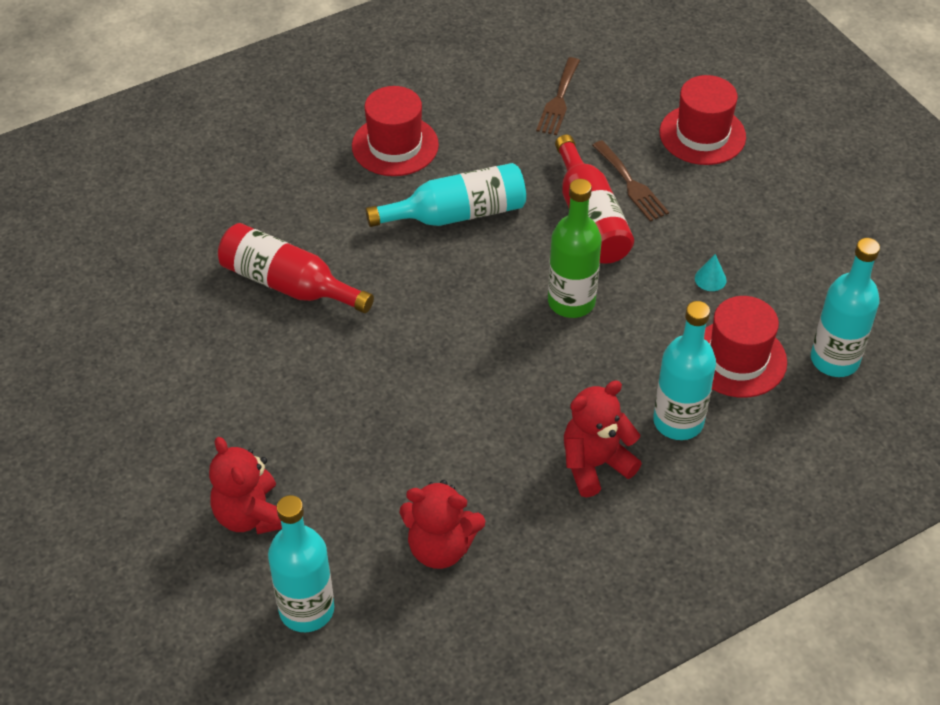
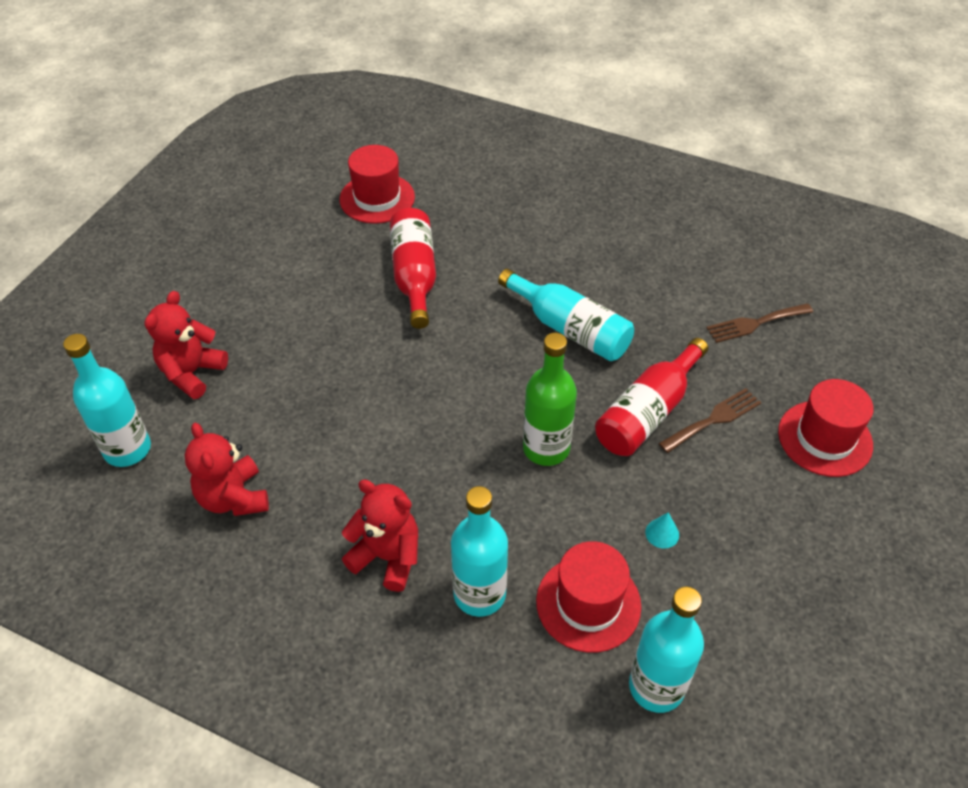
camera: 55 degrees right, 0 degrees up
red hat [352,86,439,176] -> red hat moved to [340,145,415,224]
brown fork [592,140,669,221] -> brown fork turned 150 degrees counterclockwise [659,388,761,453]

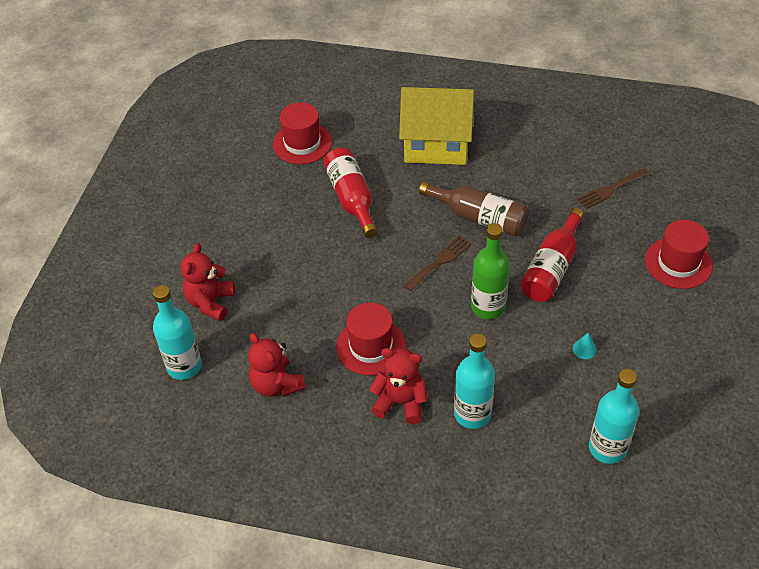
camera: 10 degrees left, 0 degrees up
turquoise bottle [498,269,634,361] -> brown bottle [419,181,529,236]
red hat [536,541,641,653] -> red hat moved to [336,302,406,375]
brown fork [659,388,761,453] -> brown fork moved to [404,236,471,291]
none -> yellow house [399,87,474,165]

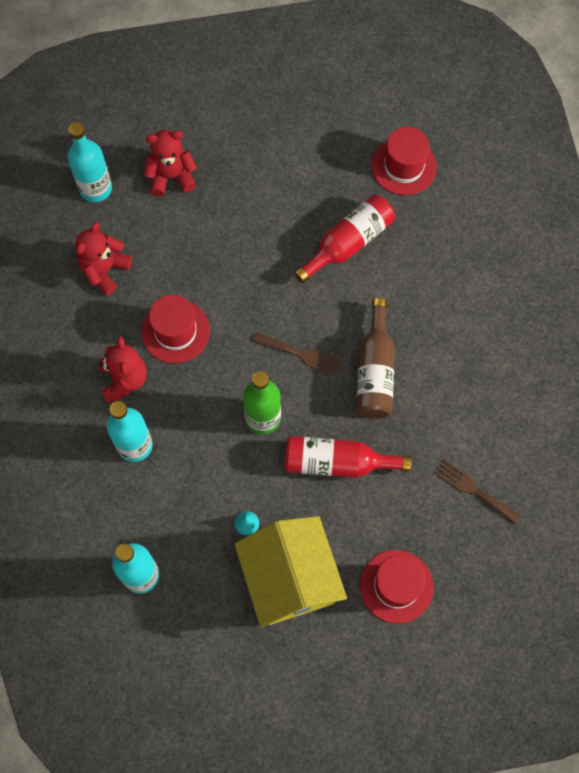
camera: 65 degrees right, 20 degrees up
yellow house [399,87,474,165] -> yellow house moved to [234,516,347,627]

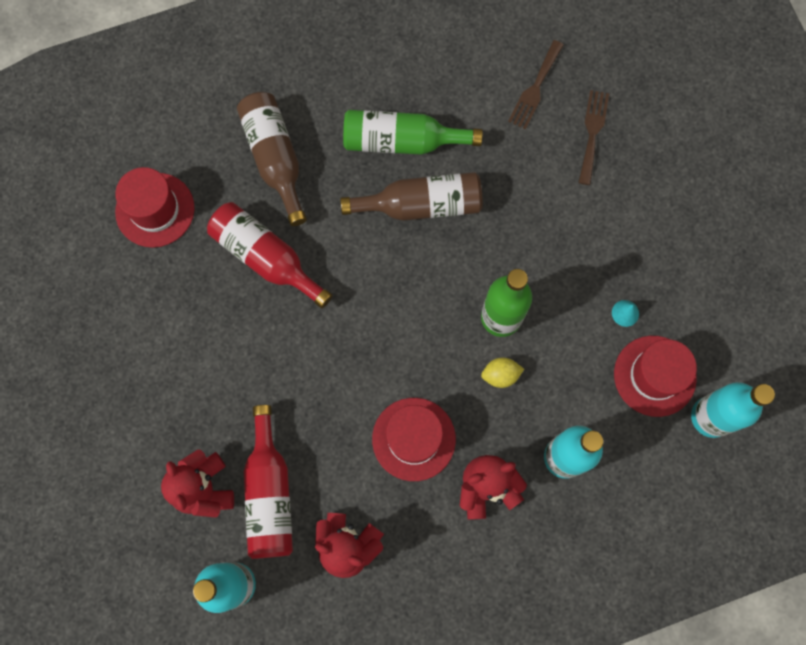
camera: 100 degrees left, 5 degrees up
yellow house [234,516,347,627] -> none
brown fork [253,333,342,376] -> brown fork moved to [579,90,609,185]
red bottle [285,436,412,478] -> red bottle moved to [244,405,293,559]
red hat [360,550,434,624] -> red hat moved to [614,336,697,417]
none -> brown bottle [237,92,307,226]
none -> green bottle [343,110,483,155]
none -> yellow lemon [481,357,524,388]

